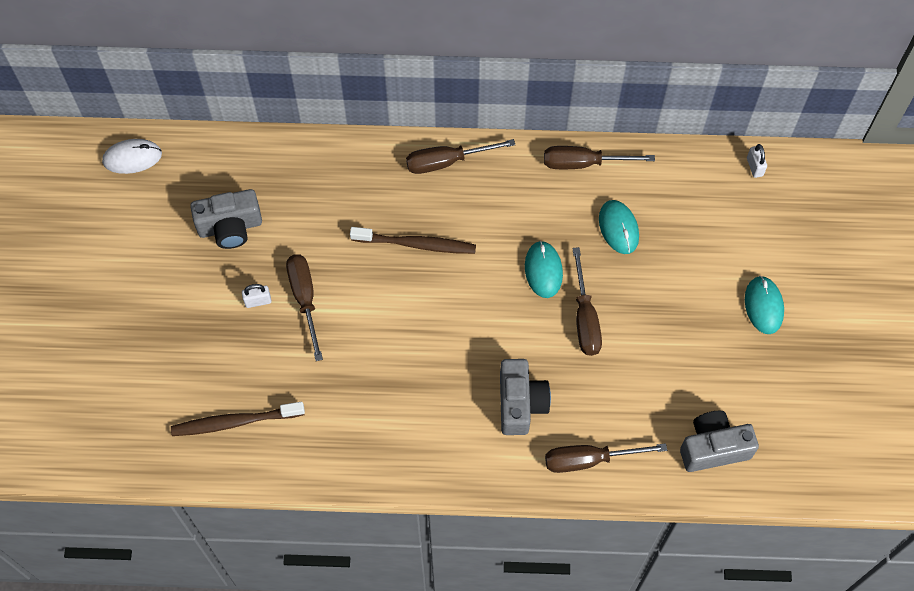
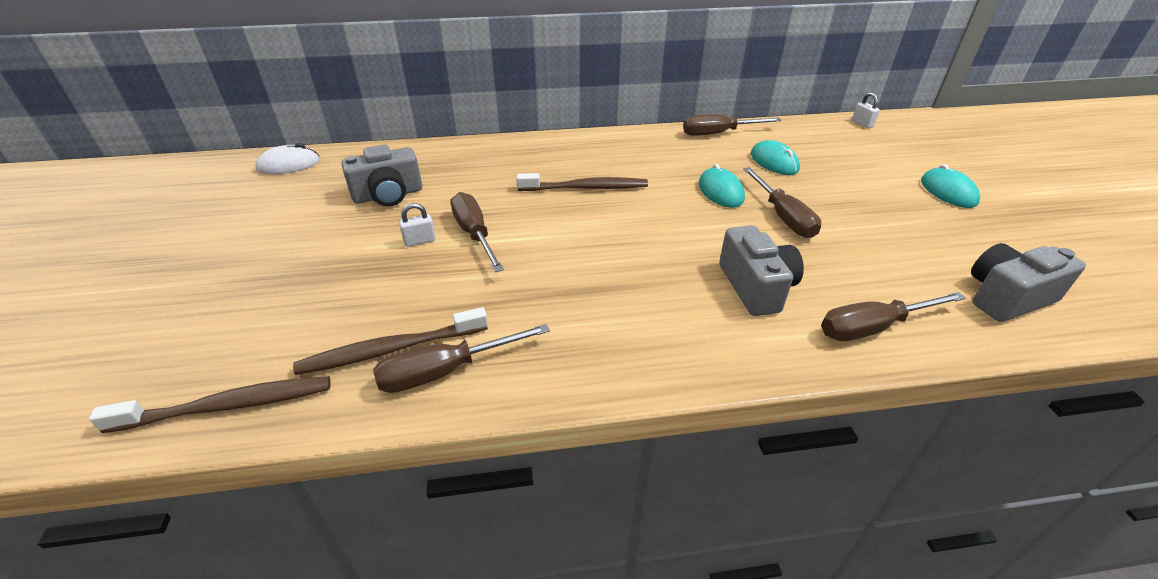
camera: 10 degrees left, 25 degrees down
brown screwdriver [406,139,515,174] -> brown screwdriver moved to [373,324,550,393]
none -> brown toothbrush [89,376,330,433]

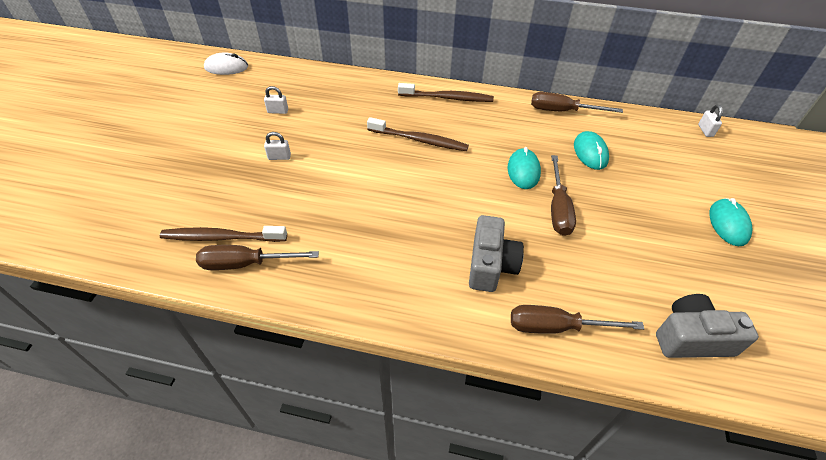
camera: 20 degrees right, 10 degrees up
brown toothbrush [89,376,330,433] -> brown toothbrush moved to [398,83,494,102]
grey camera [342,144,422,206] -> white padlock [264,86,288,114]
brown screwdriver [451,192,504,272] -> none

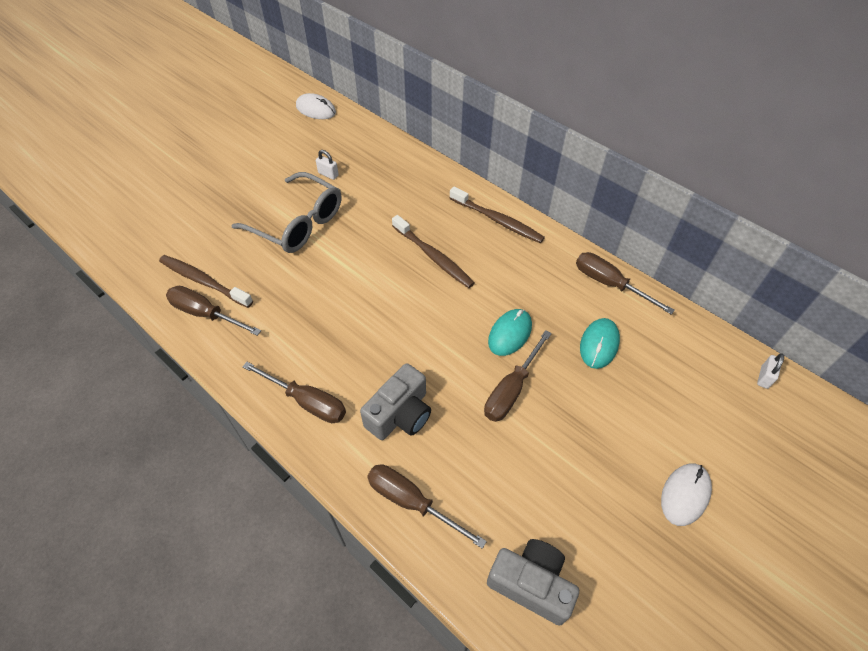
camera: 30 degrees right, 5 degrees up
white padlock [264,132,291,160] -> grey glasses [231,172,341,253]
turquoise mouse [709,198,752,246] -> white mouse [661,463,712,526]
none -> brown screwdriver [242,362,346,423]

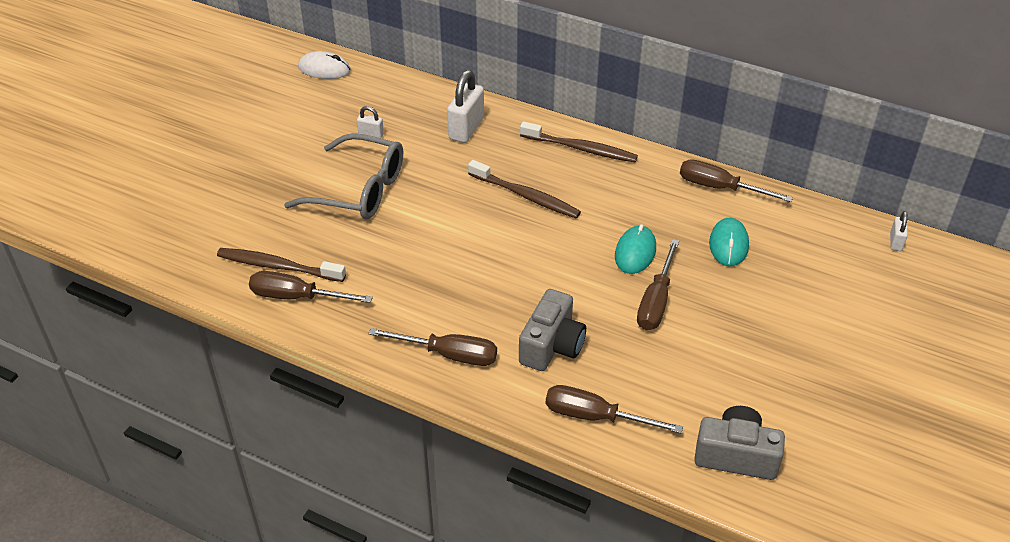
camera: 15 degrees left, 10 degrees down
white mouse [661,463,712,526] -> none
none -> white padlock [447,70,484,143]

